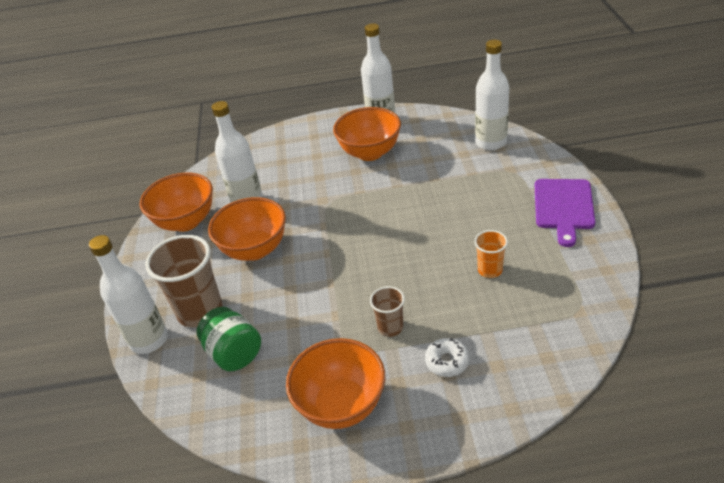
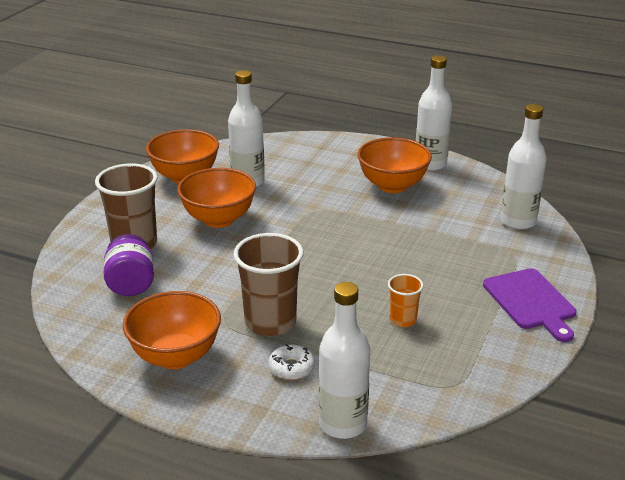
camera: 25 degrees right, 10 degrees down
white bottle [89,235,168,354] -> white bottle moved to [319,282,370,439]
green jar [197,307,261,371] -> purple jar [103,234,154,296]
brown cup [370,286,405,337] -> brown cup [233,233,303,336], size x1.91
purple cutting board [535,179,595,247] -> purple cutting board turned 60 degrees counterclockwise [483,268,577,342]

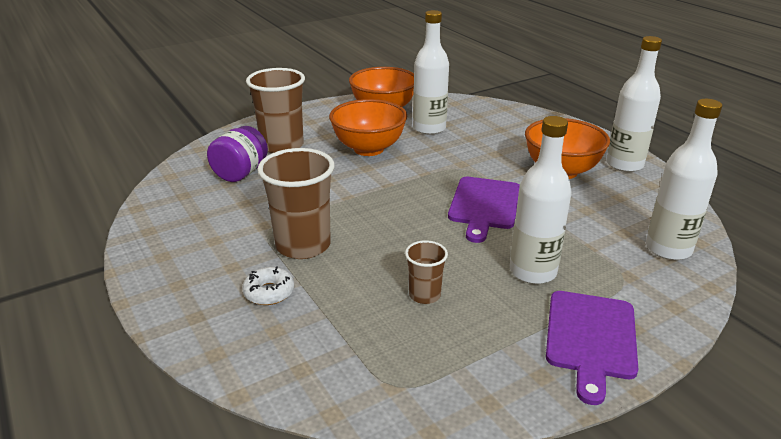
camera: 35 degrees right, 0 degrees up
orange bowl [123,291,221,369] -> none
white bottle [319,282,370,439] -> white bottle moved to [510,116,572,284]
orange cup [388,274,423,327] -> brown cup [405,240,448,304]
none -> purple cutting board [448,177,520,243]

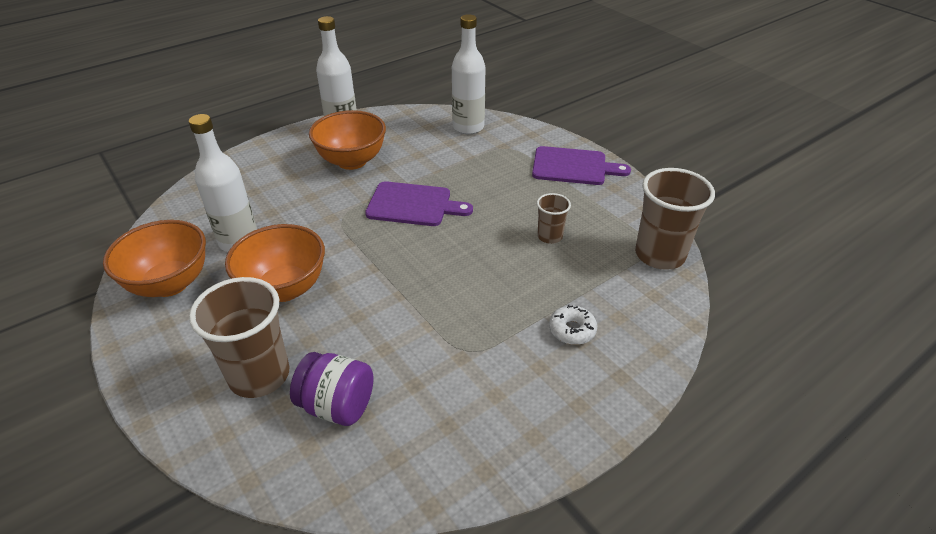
camera: 95 degrees left, 10 degrees up
brown cup [257,148,335,259] -> brown cup moved to [635,168,715,270]
white bottle [510,116,572,284] -> none

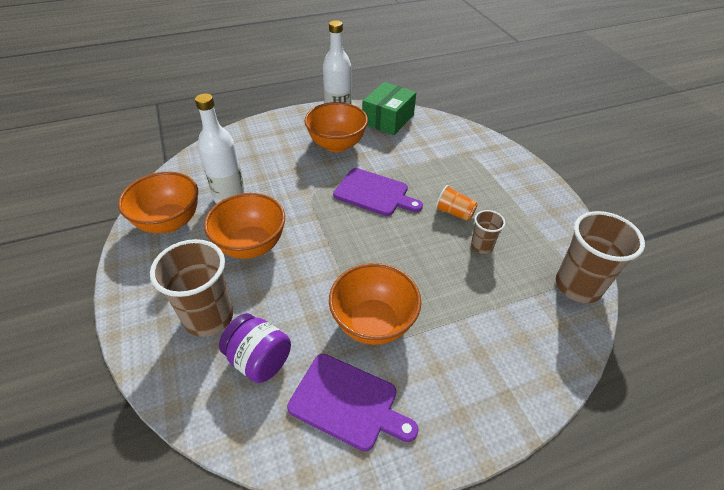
camera: 15 degrees right, 5 degrees up
white bottle [452,14,486,134] -> none
purple cutting board [532,146,631,185] -> purple cutting board moved to [287,354,419,452]
white donut [549,304,597,345] -> none
none -> orange bowl [329,263,421,345]
none -> green box [362,82,416,135]
none -> orange cup [435,185,478,221]

